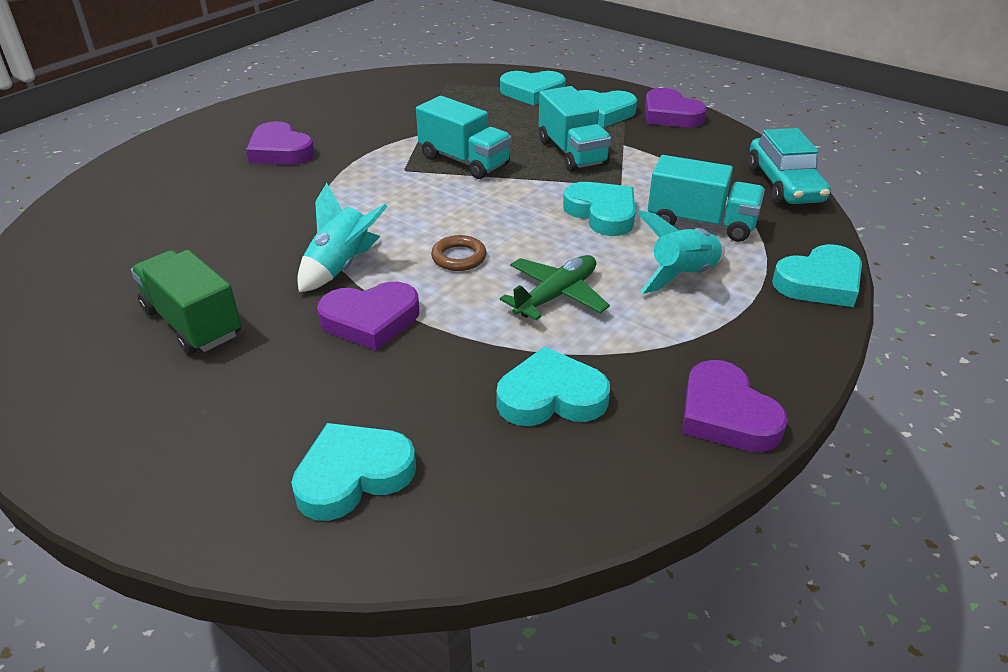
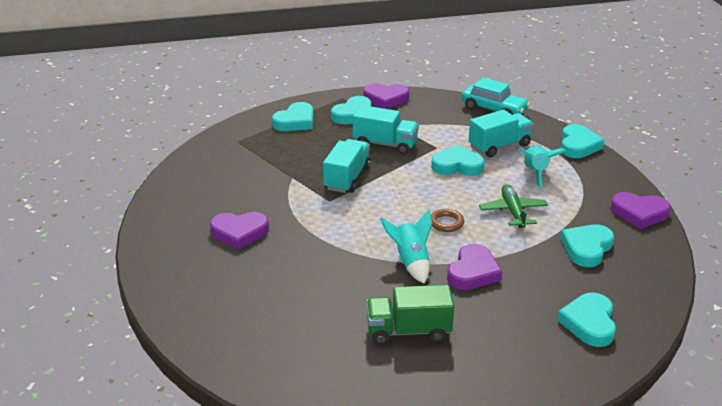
camera: 50 degrees left, 5 degrees down
turquoise truck [416,96,512,179] -> turquoise truck turned 60 degrees counterclockwise [323,139,371,193]

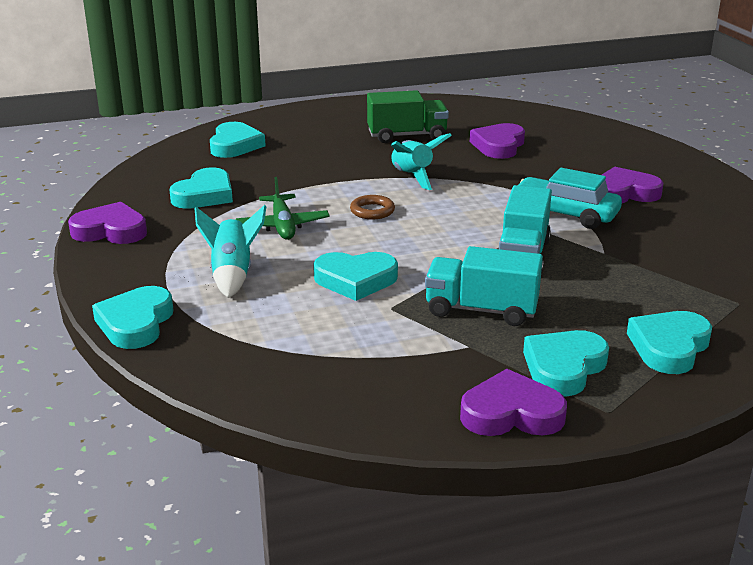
camera: 175 degrees right, 5 degrees down
purple heart [447,244,502,290] -> purple heart moved to [470,123,525,159]
turquoise car [461,77,530,115] -> turquoise car moved to [518,168,622,229]
turquoise truck [468,110,534,158] -> none

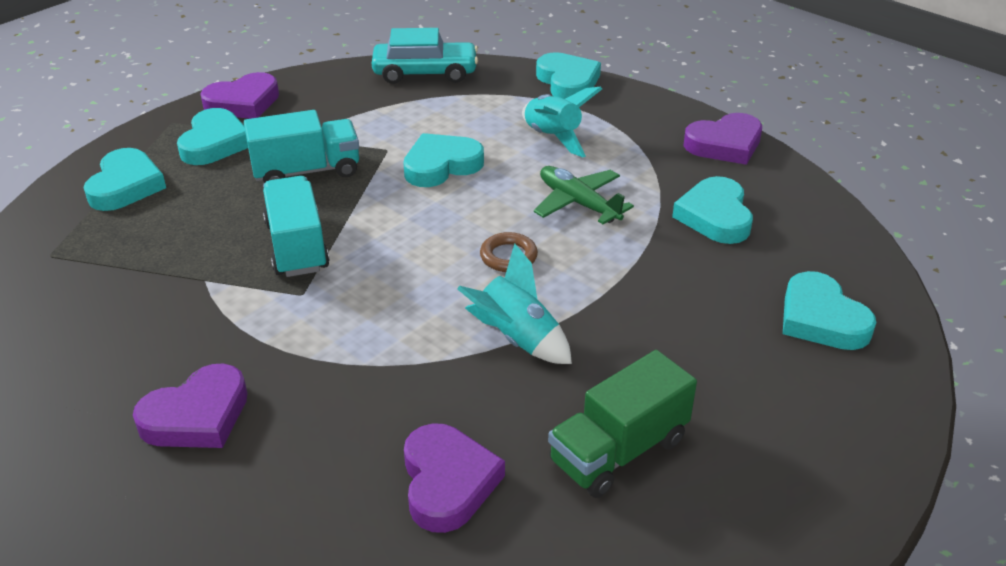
camera: 150 degrees right, 10 degrees up
turquoise car [518,168,622,229] -> turquoise car moved to [372,28,478,84]

